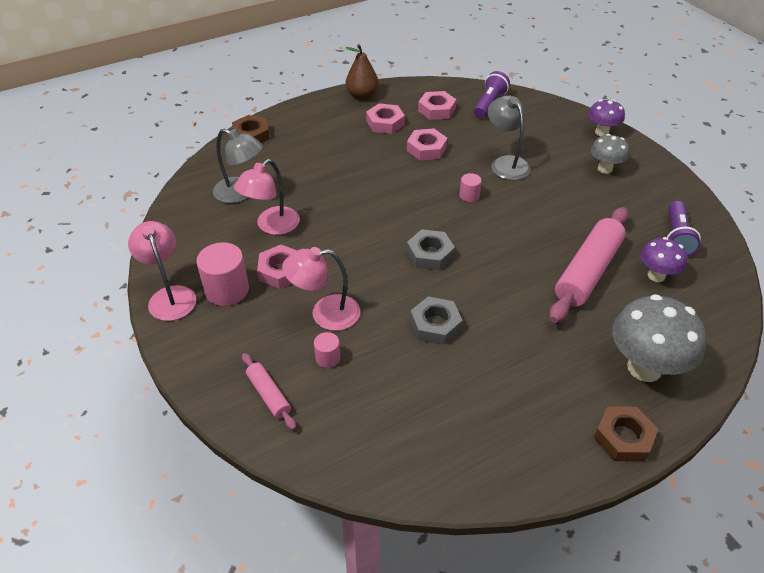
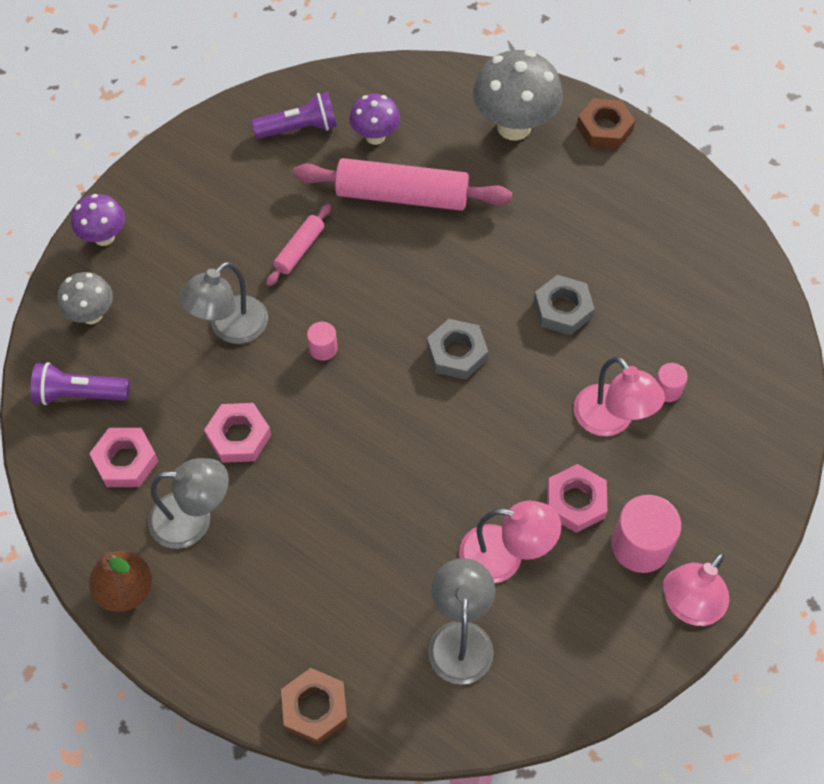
camera: 115 degrees left, 15 degrees up
pink rolling pin [242,353,296,430] -> pink rolling pin moved to [266,204,331,286]
pink nut [366,103,405,134] -> grey lamp [148,458,229,549]
grey mushroom [591,134,629,174] -> grey mushroom moved to [57,272,113,324]

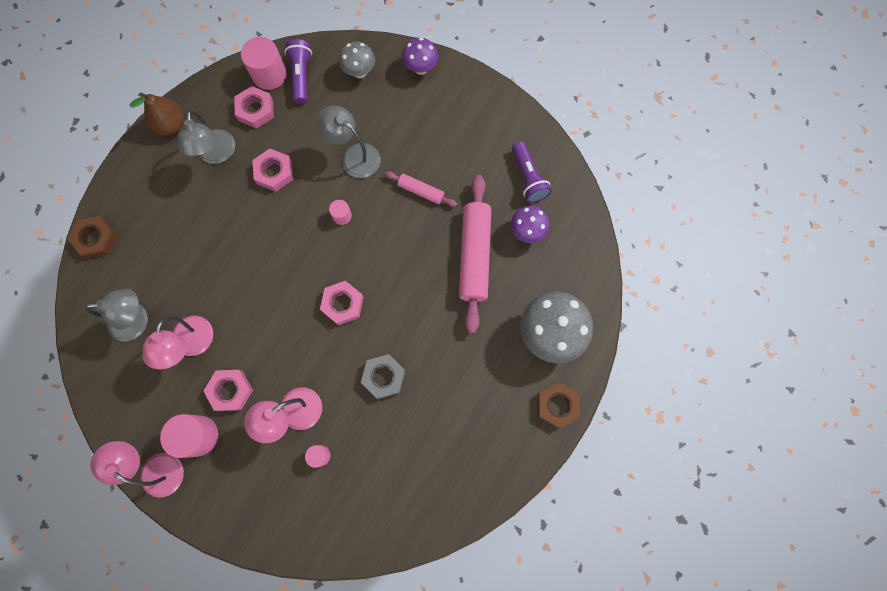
camera: 85 degrees right, 15 degrees up
grey nut [427,319,488,380] -> pink nut [320,281,364,325]
none -> pink cylinder [241,37,287,90]

